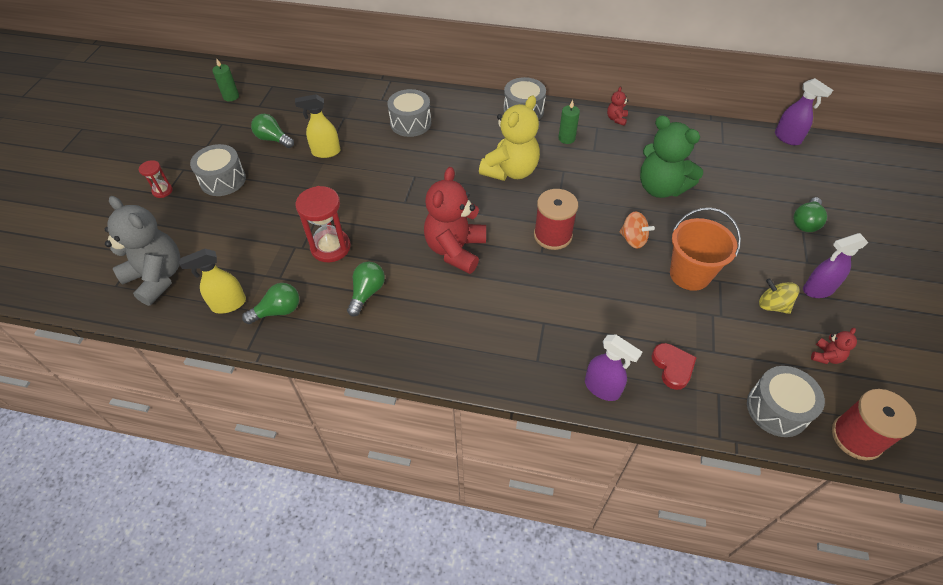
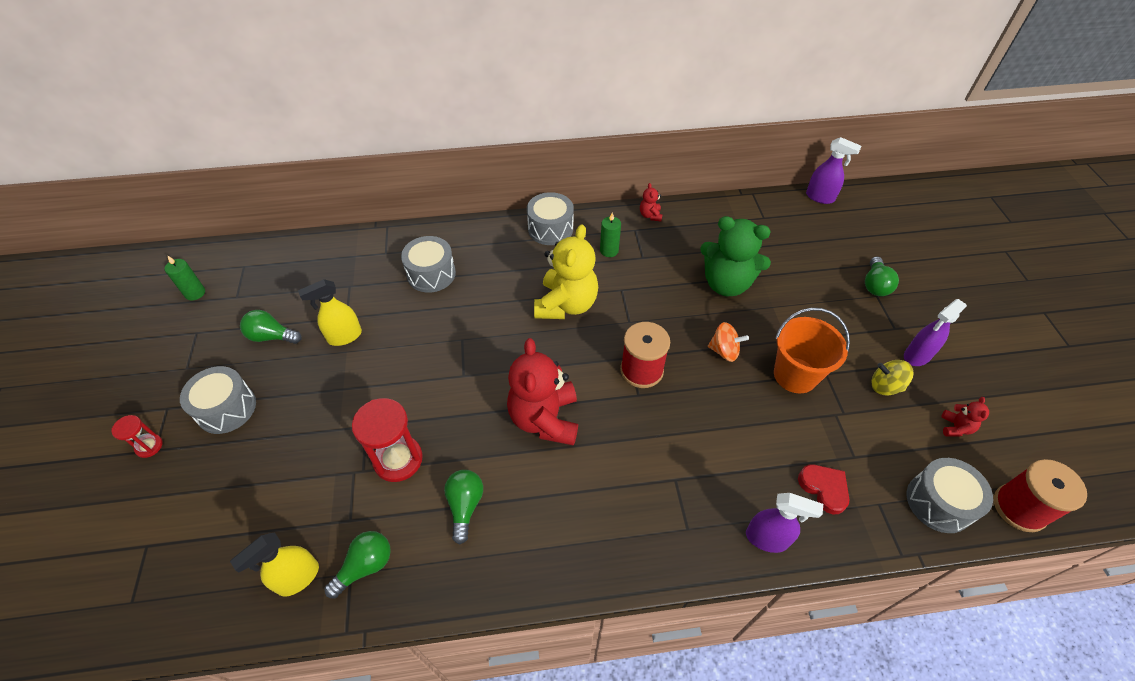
camera: 20 degrees left, 0 degrees up
grey teddy bear [105,196,180,306] -> none

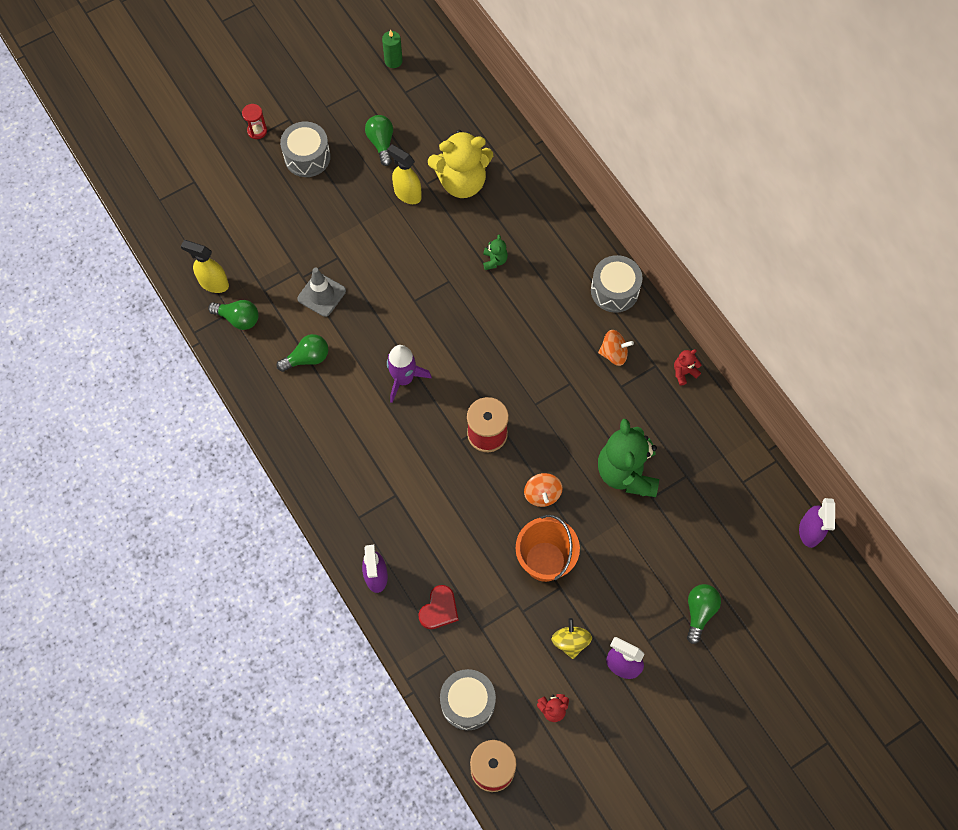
camera: 65 degrees right, 15 degrees up
red hourglass [352,398,423,482] -> grey traffic cone [297,268,346,317]
grey drum [401,236,456,293] -> none
red teddy bear [507,338,578,446] -> purple rocket [387,345,432,403]
yellow teddy bear [534,224,598,319] -> yellow teddy bear moved to [428,130,493,198]
green candle [600,212,621,257] -> orange spinning top [598,330,634,366]
green light bulb [865,257,899,296] -> green light bulb turned 120 degrees clockwise [687,584,721,644]
none -> green teddy bear [483,235,508,270]

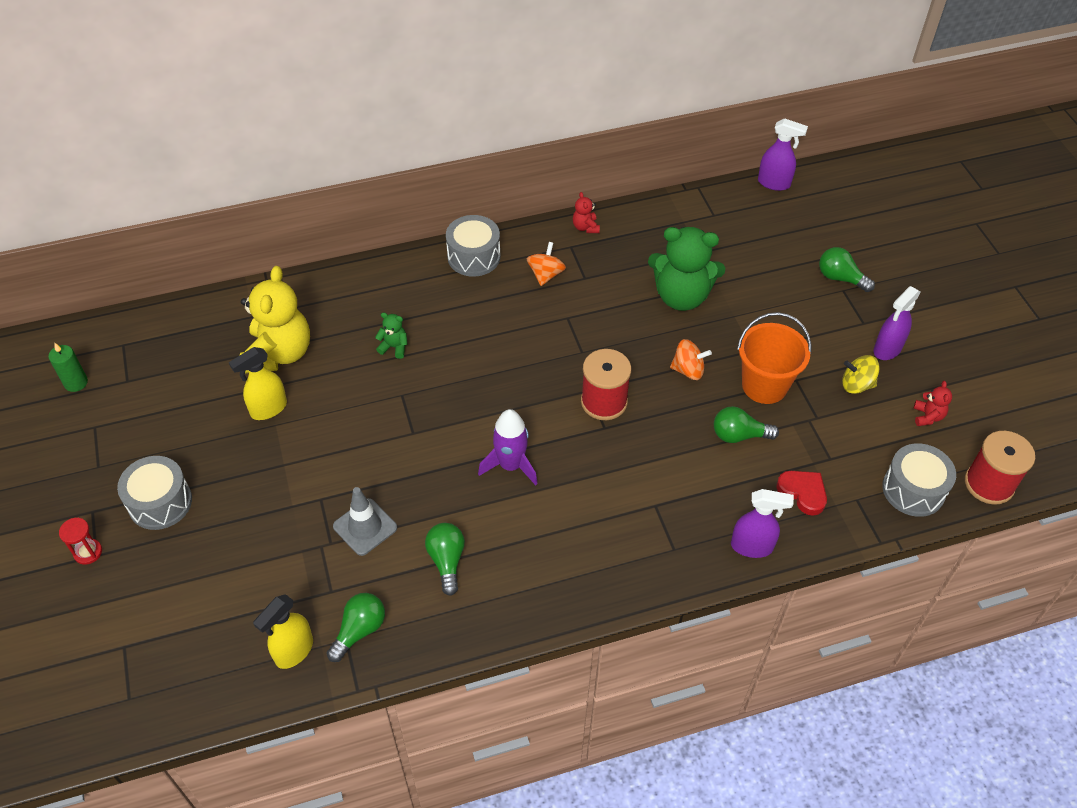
camera: 75 degrees left, 15 degrees down
green light bulb [365,115,393,166] -> green light bulb moved to [714,406,779,443]

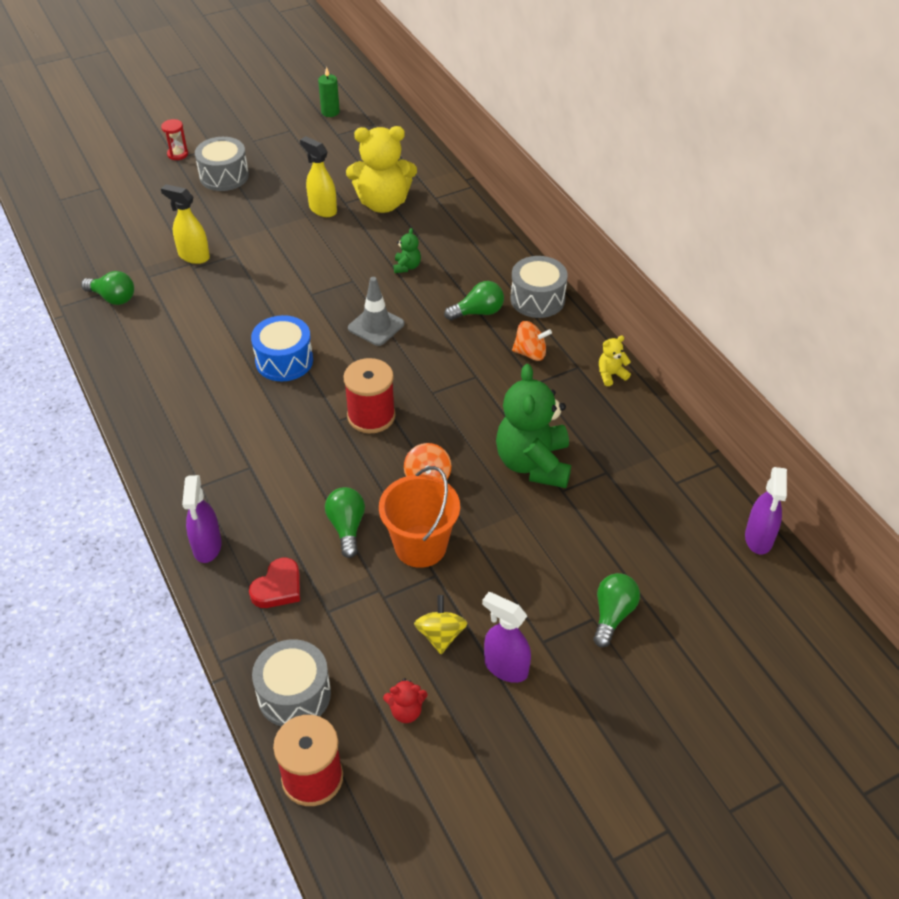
camera: 80 degrees right, 5 degrees down
yellow spray bottle [253,594,313,669] -> yellow spray bottle moved to [161,184,210,264]
grey traffic cone [333,487,397,556] -> grey traffic cone moved to [348,277,405,346]
green light bulb [425,523,465,596] -> green light bulb moved to [444,281,504,321]
purple rocket [478,409,538,485] -> blue drum [251,315,313,381]
red teddy bear [572,192,600,233] -> yellow teddy bear [599,335,631,386]

